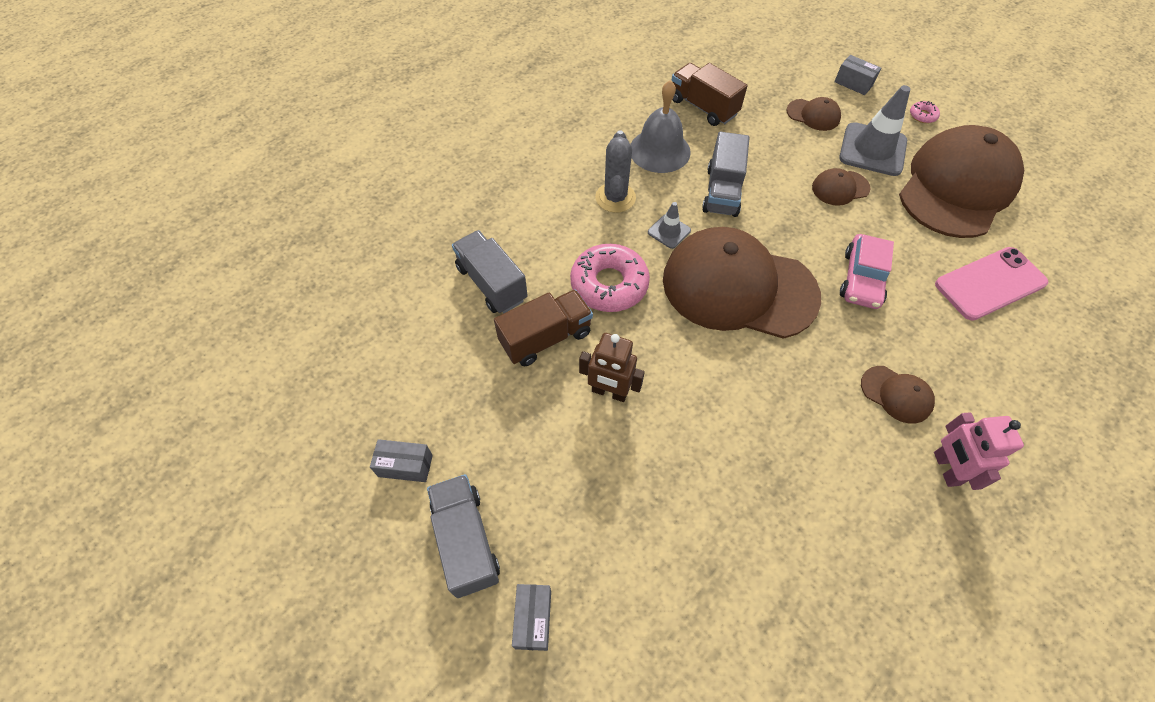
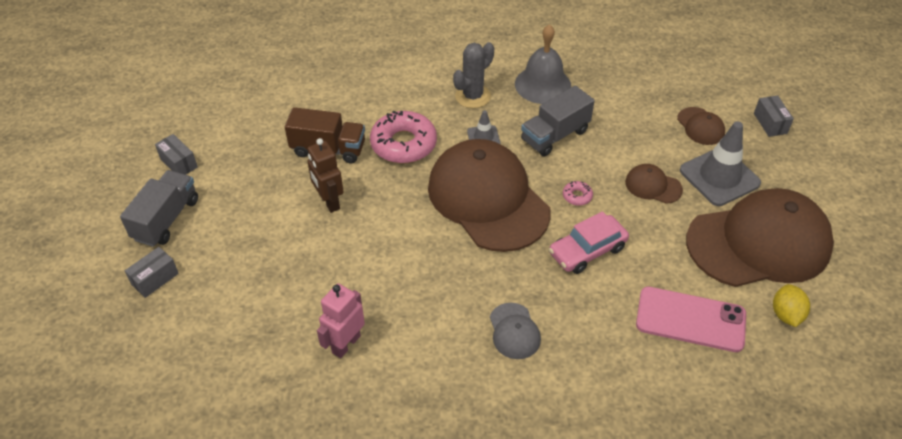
camera: 40 degrees right, 10 degrees down
grey truck [452,230,528,313] -> none
brown truck [672,63,747,126] -> none
brown cap [861,366,935,424] -> grey cap [490,303,541,359]
pink donut [910,101,940,123] -> pink donut moved to [563,181,593,206]
pink robot [934,412,1024,490] -> pink robot moved to [317,283,365,358]
none -> yellow lemon [773,284,810,327]

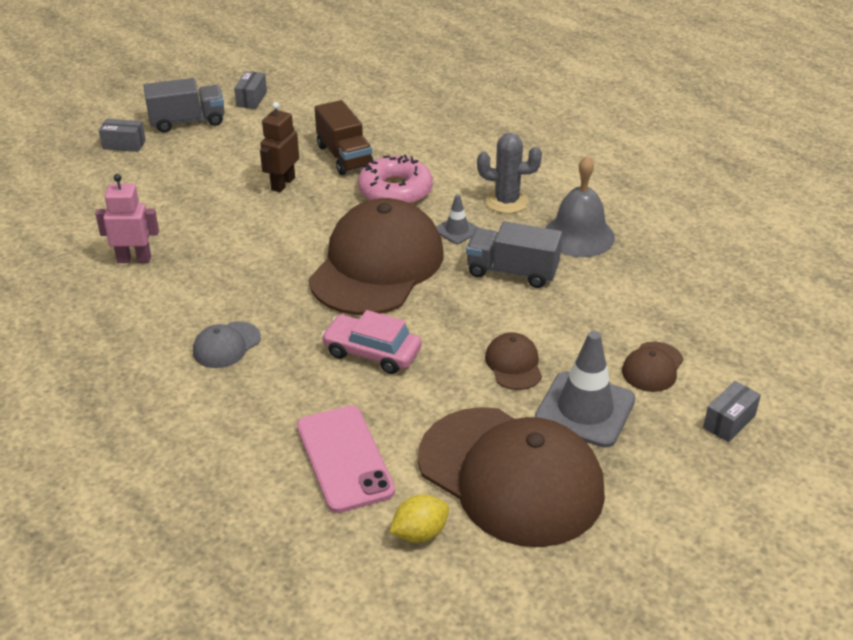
camera: 55 degrees right, 10 degrees down
pink donut [563,181,593,206] -> none

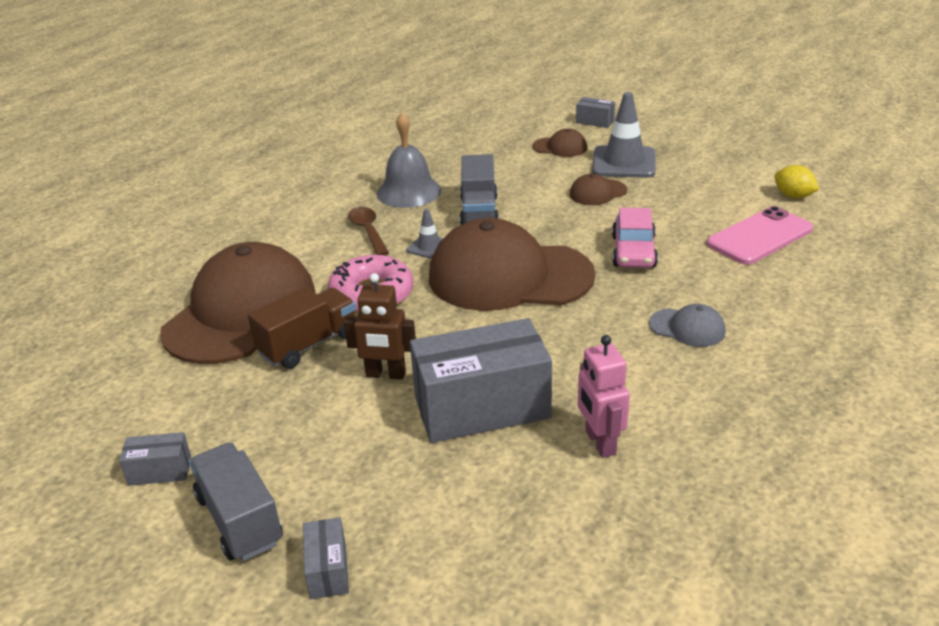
camera: 105 degrees left, 5 degrees down
brown cap [418,407,605,547] -> brown cap moved to [160,242,316,364]
grey cactus [477,133,542,213] -> brown spoon [348,207,389,255]
none -> grey box [410,318,552,443]

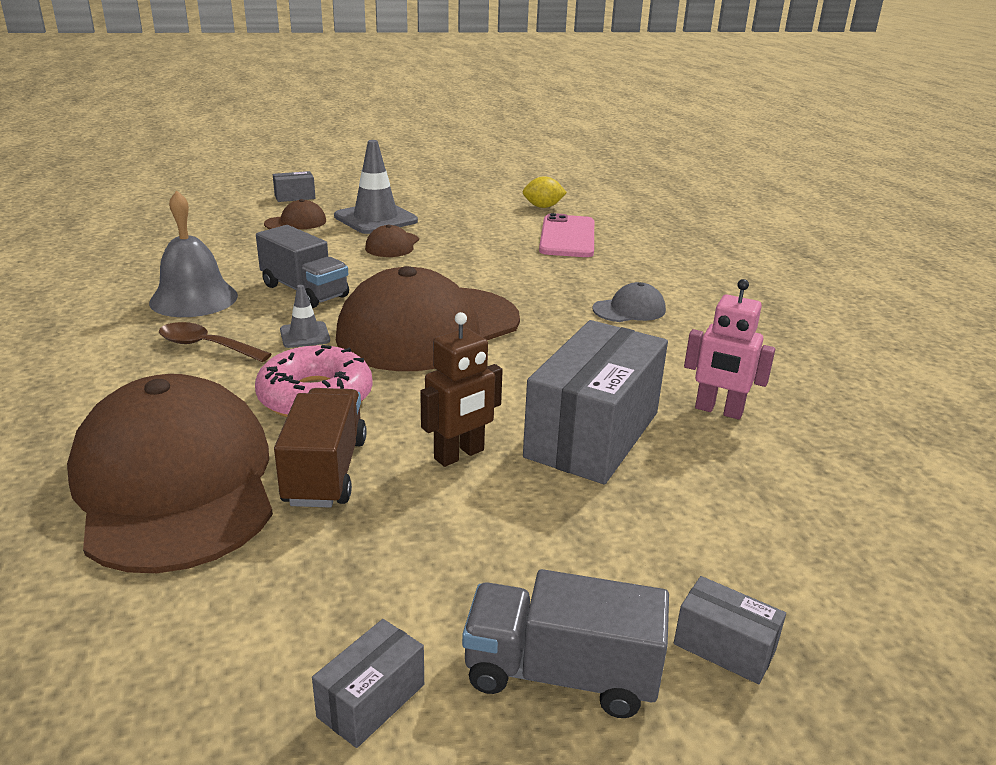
camera: 50 degrees left, 5 degrees down
pink car [612,208,658,268] -> none

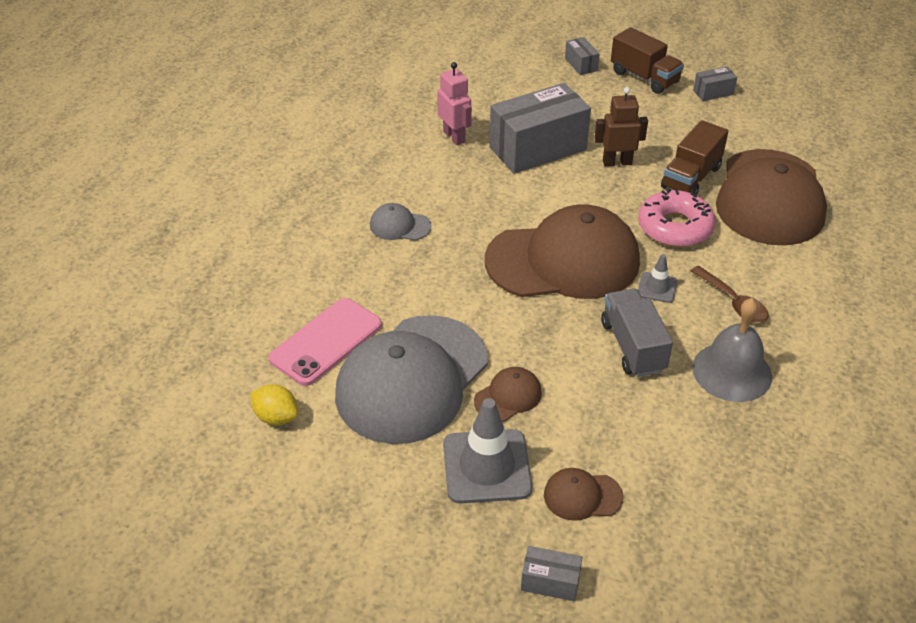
camera: 145 degrees left, 15 degrees up
grey truck [462,569,669,718] -> brown truck [611,27,684,94]
none -> grey cap [335,315,488,444]

